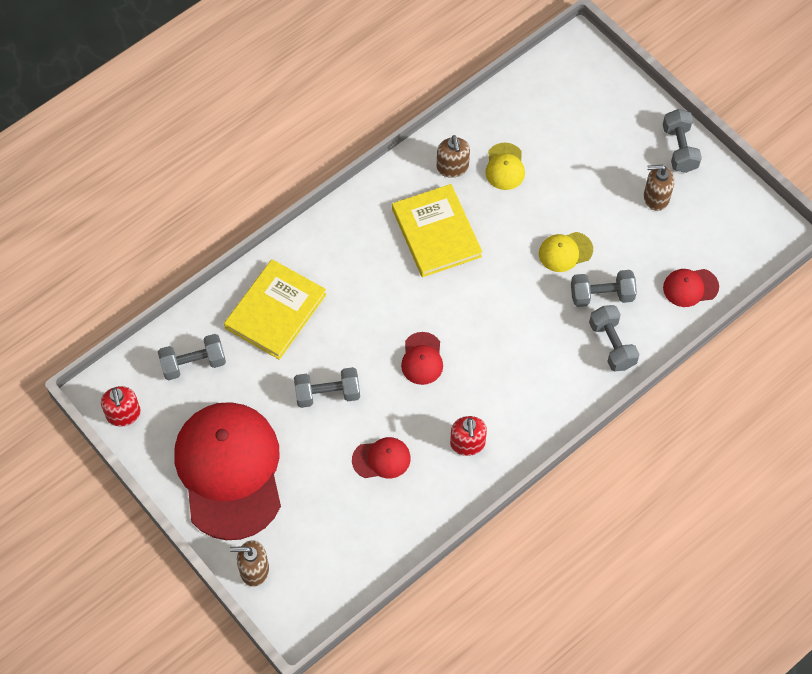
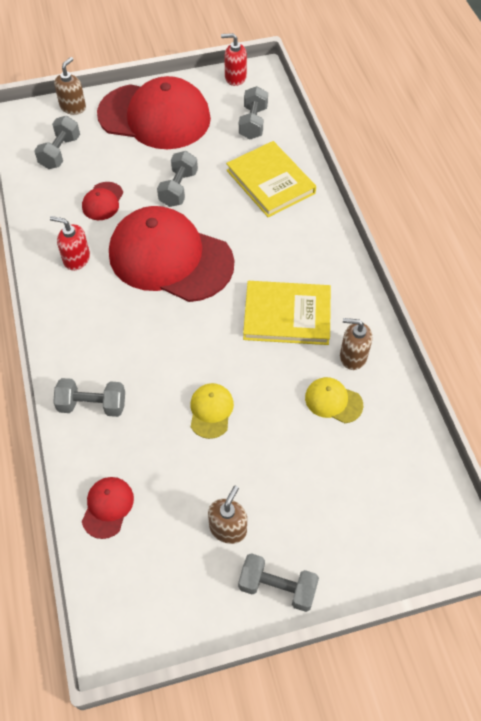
camera: 115 degrees right, 5 degrees down
red cap [401,332,443,385] -> red cap [109,206,234,302], size x2.45
grey dumbbell [571,270,637,307] -> grey dumbbell moved to [34,116,80,169]

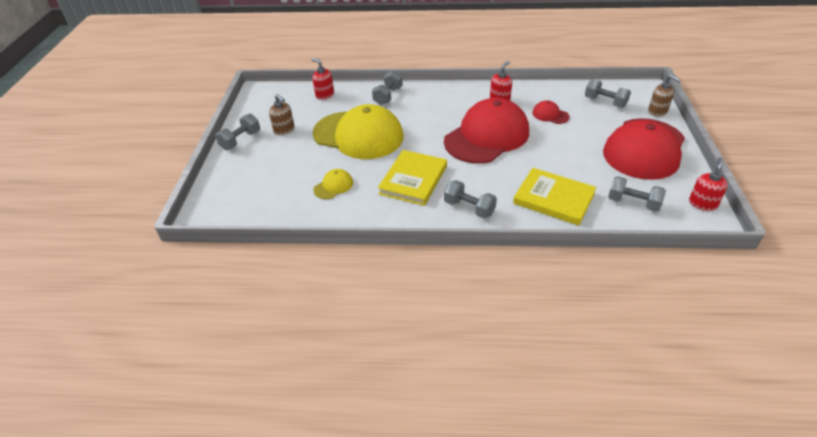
camera: 110 degrees right, 15 degrees down
red cap [82,477,134,539] -> red soap dispenser [311,58,334,100]
grey dumbbell [157,151,198,207] -> grey dumbbell moved to [444,180,497,219]
yellow cap [191,383,234,439] -> yellow cap [313,104,403,159], size x2.45
yellow book [226,141,316,217] -> yellow book turned 45 degrees clockwise [513,168,597,226]
brown soap dispenser [340,318,372,370] -> none

